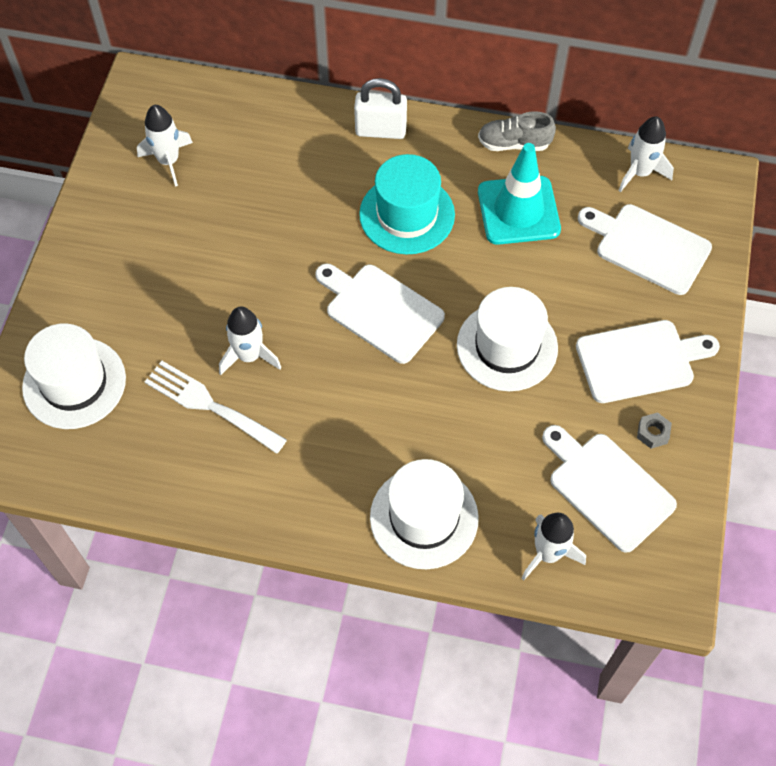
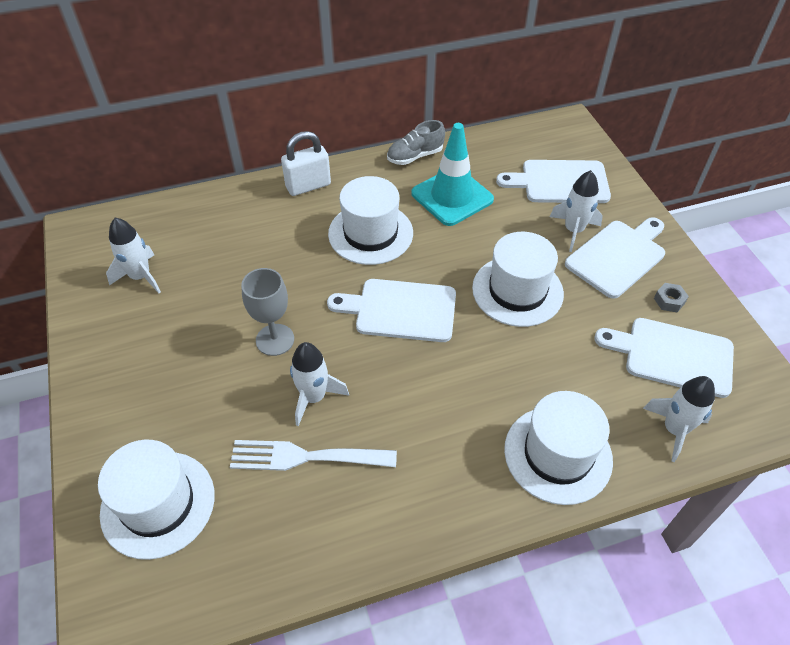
camera: 30 degrees left, 10 degrees down
turquoise hat [359,154,455,254] -> white hat [328,176,413,265]
white rocket [618,116,674,192] -> white rocket moved to [550,170,603,252]
none -> grey goblet [241,268,294,356]

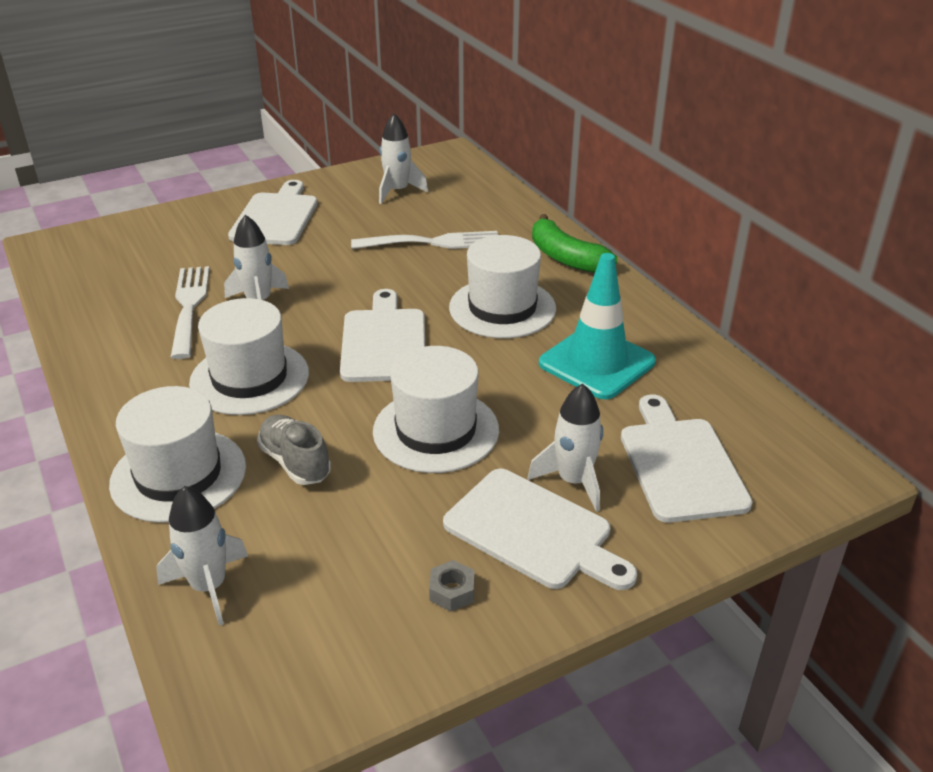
camera: 80 degrees right, 15 degrees down
white hat [98,440,215,560] -> white hat moved to [189,298,309,415]
grey goblet [241,268,294,356] -> none
white padlock [281,131,331,196] -> green banana [532,214,617,273]
grey shoe [387,120,445,165] -> grey shoe moved to [257,415,331,485]
white cutting board [594,318,734,398] -> white cutting board moved to [228,180,318,245]
none -> white fork [351,231,498,249]

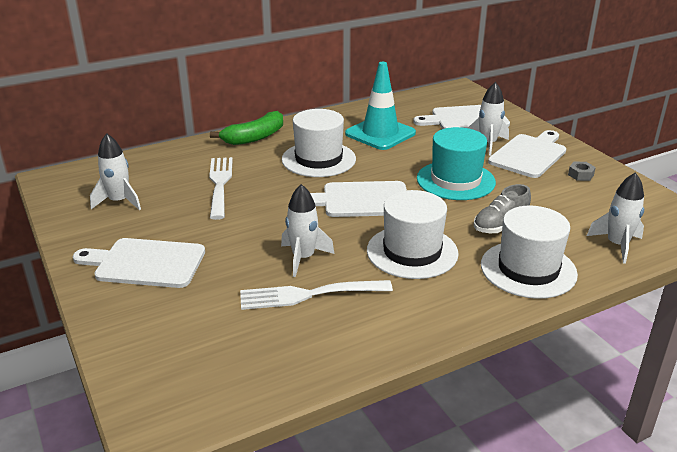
camera: 90 degrees left, 5 degrees down
white hat [373,346,499,473] -> turquoise hat [417,127,496,200]

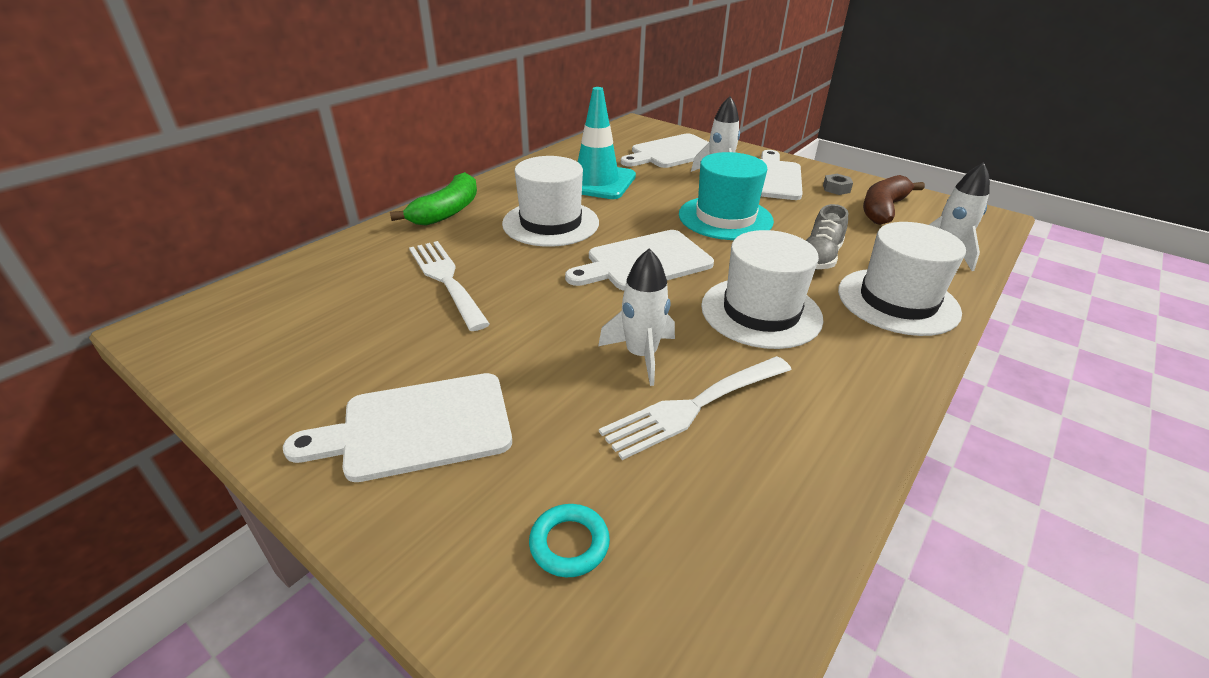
camera: 25 degrees left, 5 degrees up
white rocket [90,133,141,210] -> none
none -> turquoise ring [529,504,610,577]
none -> brown banana [863,175,925,225]

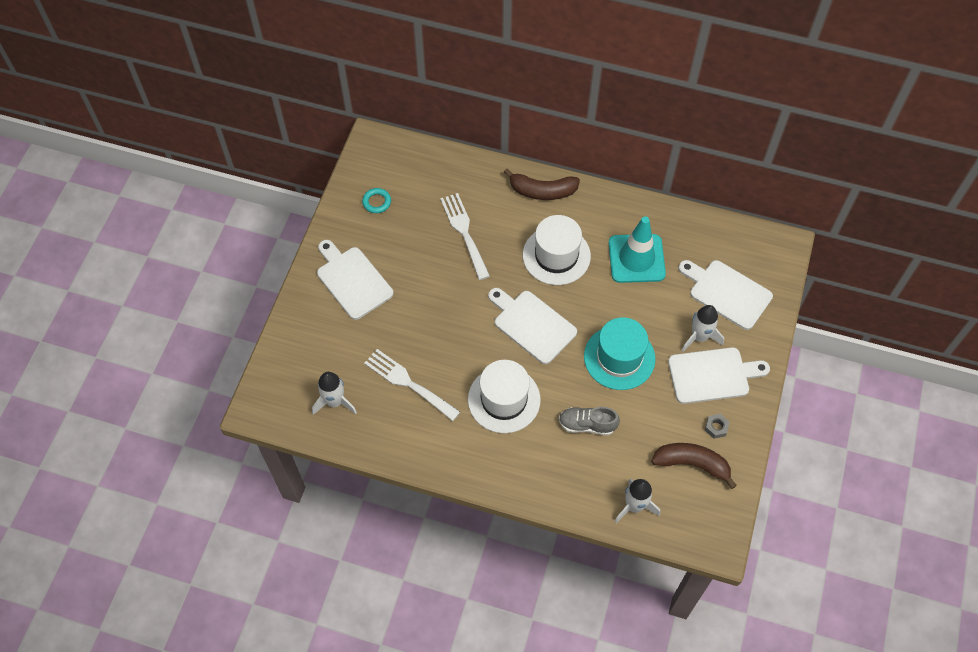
camera: 70 degrees right, 25 degrees up
green banana [390,172,477,225] -> brown banana [504,169,580,200]
white fork [409,241,490,331] -> white fork turned 60 degrees counterclockwise [440,193,490,280]
turquoise ring [529,504,610,577] -> turquoise ring moved to [362,188,391,213]
white rocket [598,248,675,386] -> white rocket moved to [312,372,357,415]
white hat [838,222,966,336] -> none

